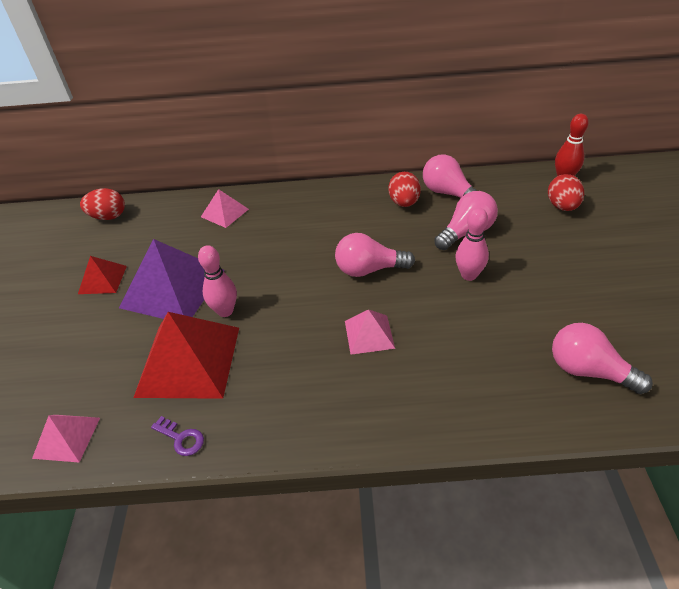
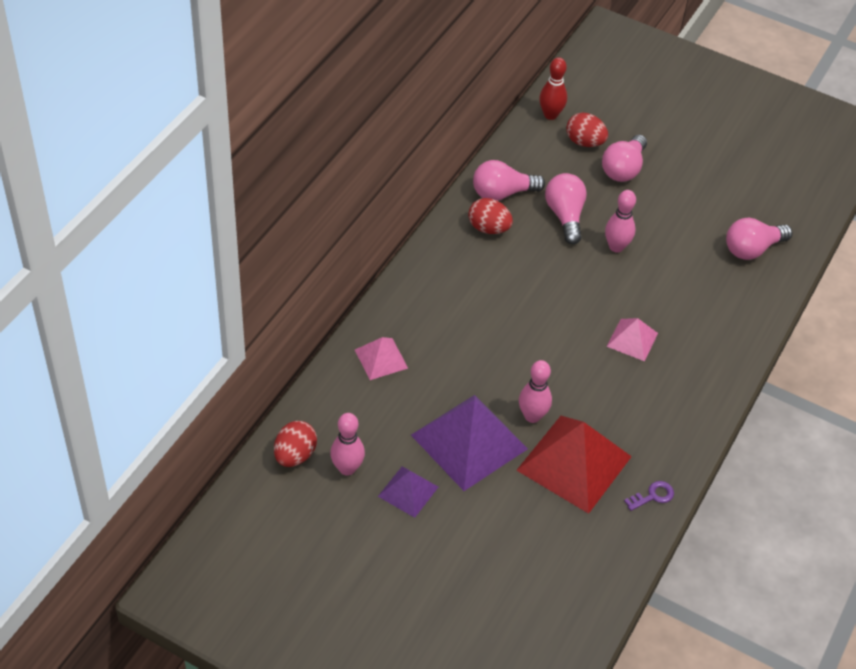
camera: 65 degrees left, 5 degrees up
pink pyramid [32,415,100,462] -> none
red pyramid [78,256,127,294] -> purple pyramid [378,466,438,518]
pink light bulb [335,233,415,277] -> pink light bulb moved to [602,134,647,182]
none -> pink bowling pin [330,413,365,476]

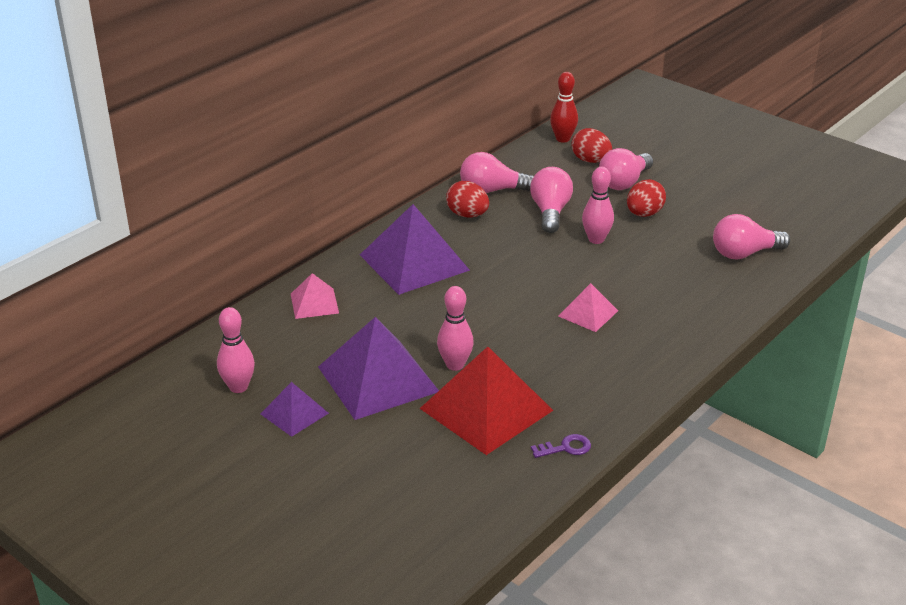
camera: 15 degrees right, 15 degrees down
red egg [274,421,317,467] -> red egg moved to [627,179,666,217]
none -> purple pyramid [360,204,470,295]

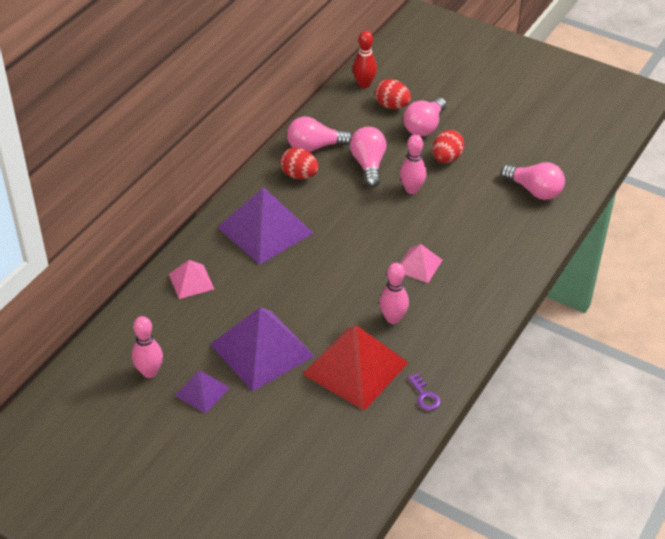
camera: 10 degrees left, 10 degrees up
pink bowling pin [437,286,474,371] -> pink bowling pin moved to [379,263,409,324]
purple key [531,434,591,458] -> purple key turned 90 degrees clockwise [408,373,441,411]
pink light bulb [713,214,790,259] -> pink light bulb turned 120 degrees counterclockwise [500,162,565,200]

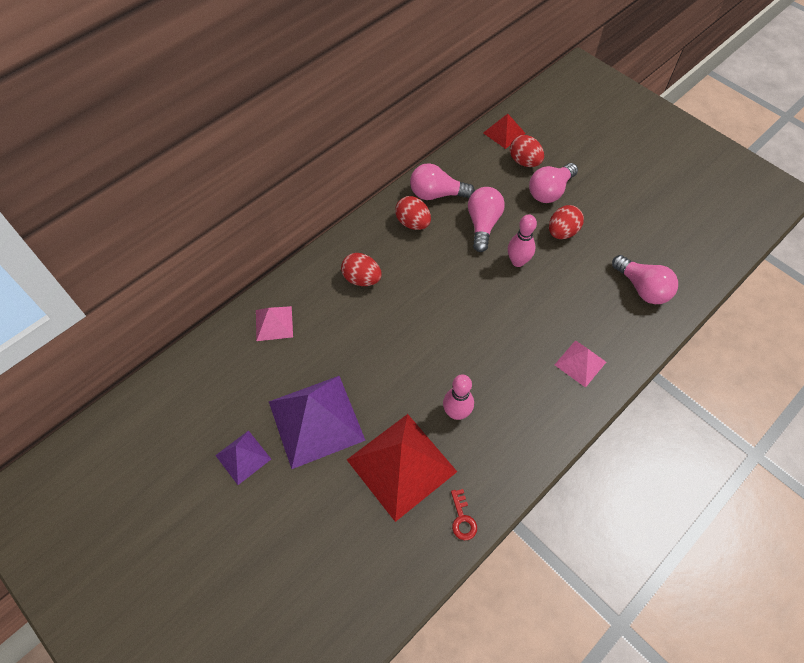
camera: 15 degrees right, 15 degrees up
pink bowling pin [132,316,163,378] -> none
purple pyramid [217,187,313,265] -> red egg [341,253,382,286]
red bowling pin [353,31,377,88] -> red pyramid [483,114,526,149]
pink pyramid [400,244,442,283] -> pink pyramid moved to [555,340,606,388]
purple key [408,373,441,411] -> red key [451,489,477,540]

